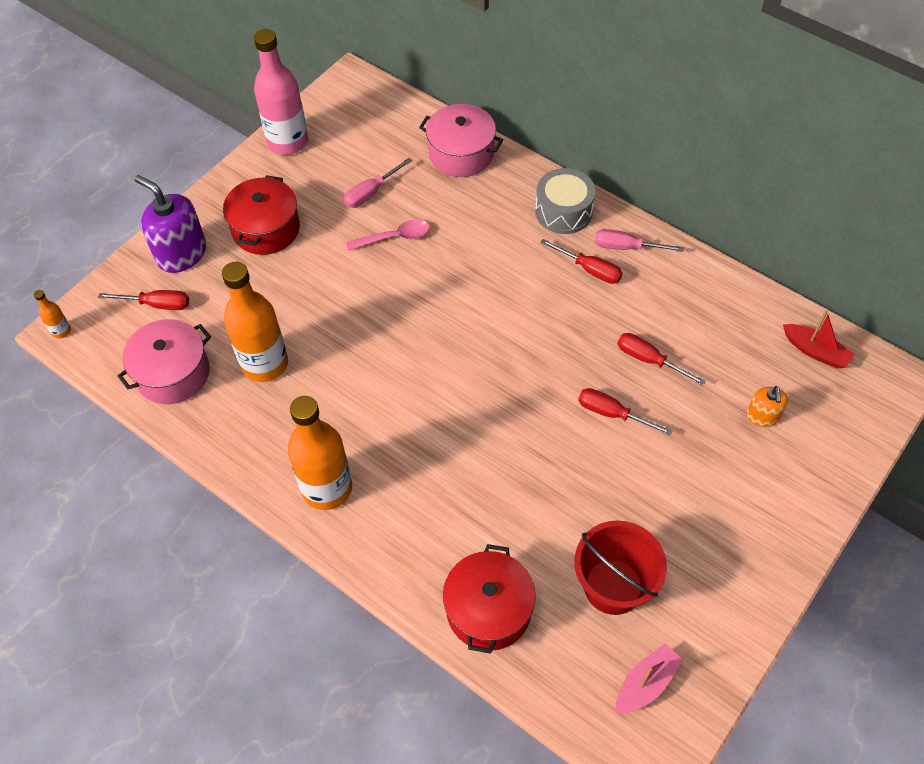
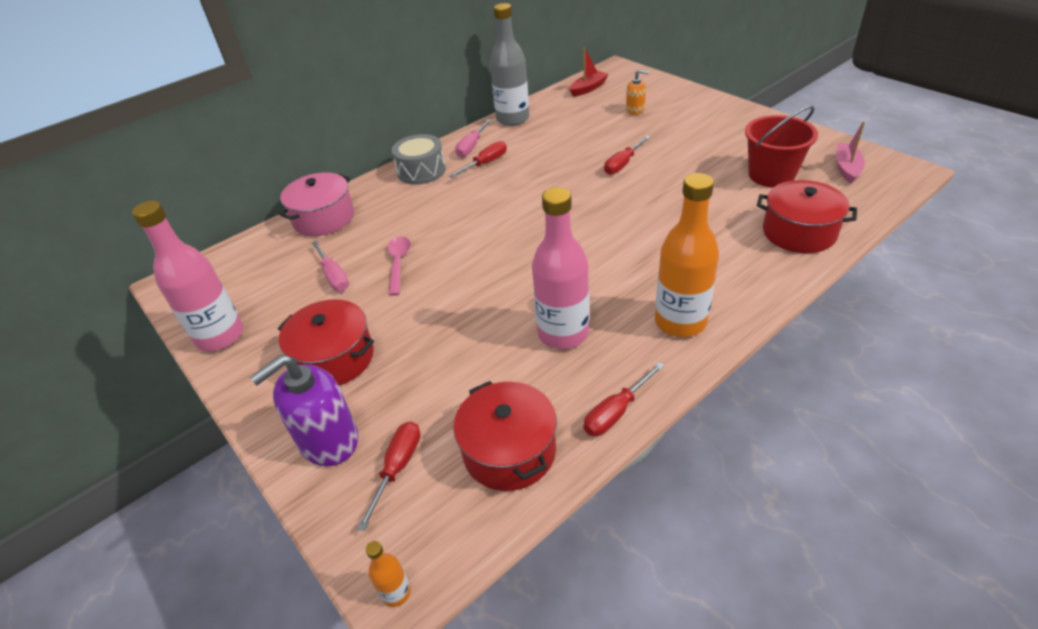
camera: 75 degrees left, 15 degrees down
pink pot [118,319,211,404] -> red pot [454,381,557,491]
orange bottle [222,262,288,382] -> none
pink boat [616,644,683,714] -> pink boat turned 45 degrees clockwise [836,121,865,184]
red screwdriver [618,333,706,385] -> red screwdriver moved to [584,362,665,436]
none -> grey bottle [490,3,530,126]
none -> pink bottle [532,187,589,349]

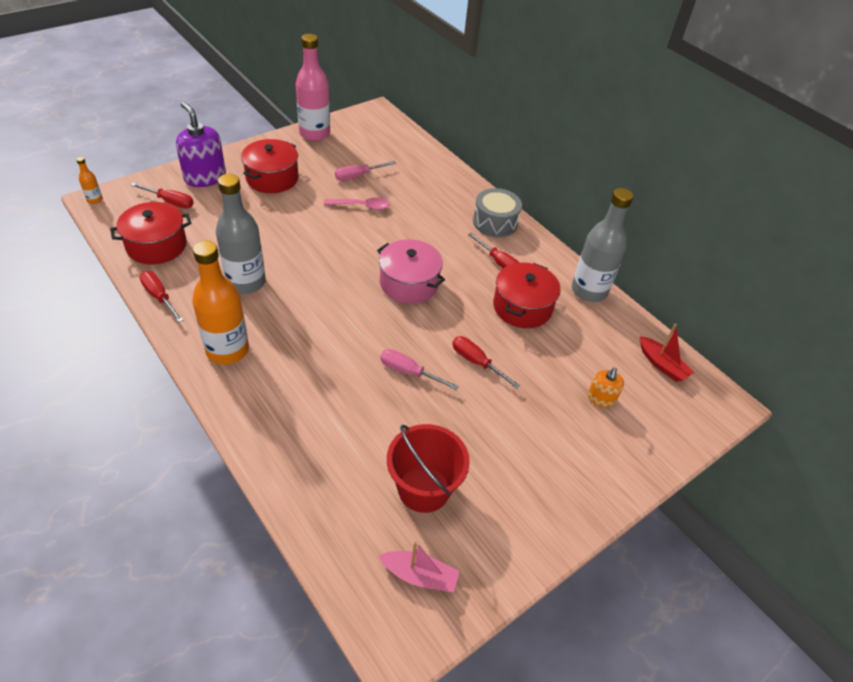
camera: 85 degrees right, 5 degrees up
pink pot [279,172,354,236] -> pink pot moved to [377,239,445,304]
pink screwdriver [455,119,491,157] -> pink screwdriver moved to [380,349,459,390]
pink bottle [532,187,589,349] -> grey bottle [216,174,266,294]
red pot [757,180,857,253] -> red pot moved to [493,263,561,328]

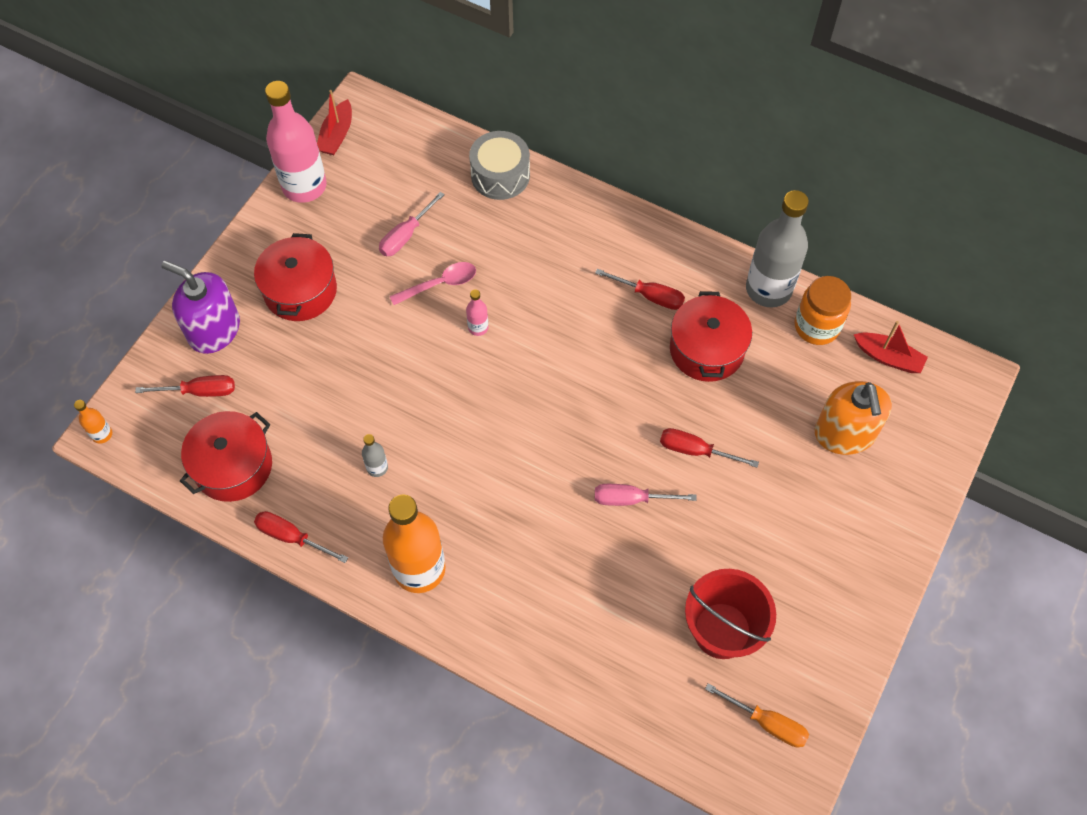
camera: 20 degrees left, 15 degrees up
grey bottle [216,174,266,294] -> grey bottle [362,434,388,477], size x0.43
pink pot [377,239,445,304] -> none
pink boat [379,541,460,592] -> orange screwdriver [705,683,809,747]
grey drum [473,188,522,237] -> grey drum moved to [469,131,530,200]
orange soap dispenser [588,367,624,408] -> orange soap dispenser [815,381,892,455], size x1.85
none -> red boat [317,90,352,155]
none -> pink bottle [466,289,488,336]
none -> orange jar [795,276,851,345]

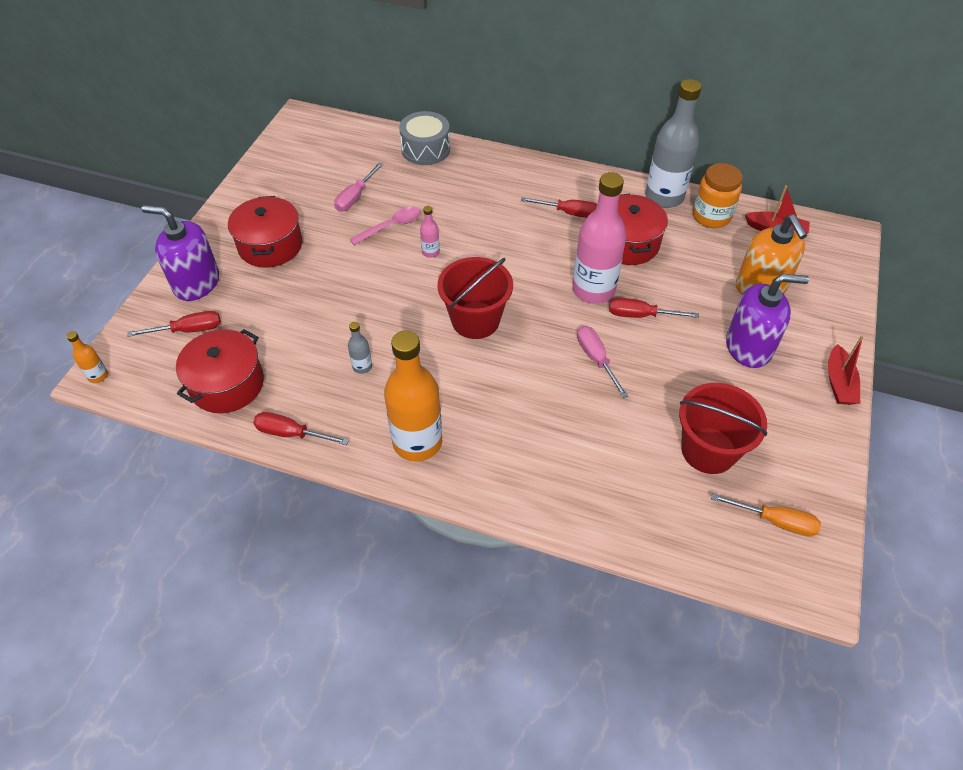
camera: 10 degrees left, 10 degrees down
pink bottle [265,81,327,203] -> pink bottle moved to [572,172,626,304]
red boat [317,90,352,155] -> red boat moved to [828,336,864,405]
pink screwdriver [595,484,697,506] -> pink screwdriver turned 75 degrees clockwise [577,326,628,398]
none -> red bucket [437,257,513,339]
none -> purple soap dispenser [726,274,809,368]

